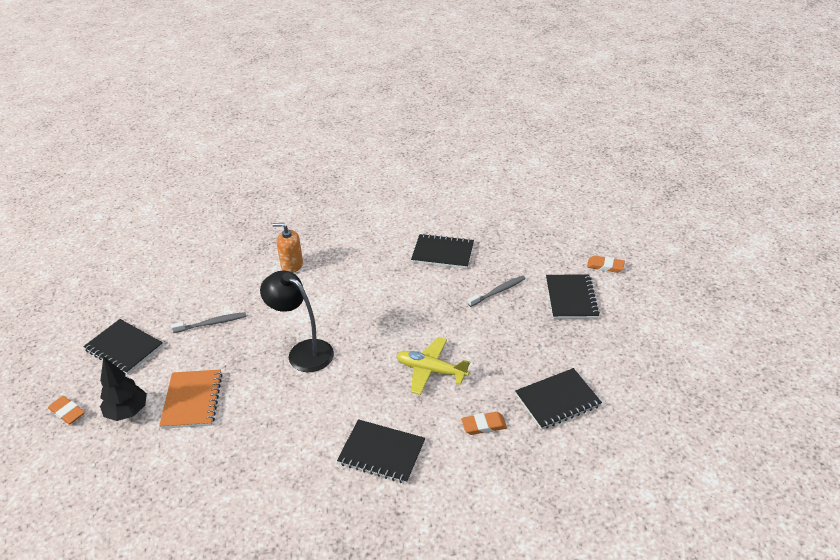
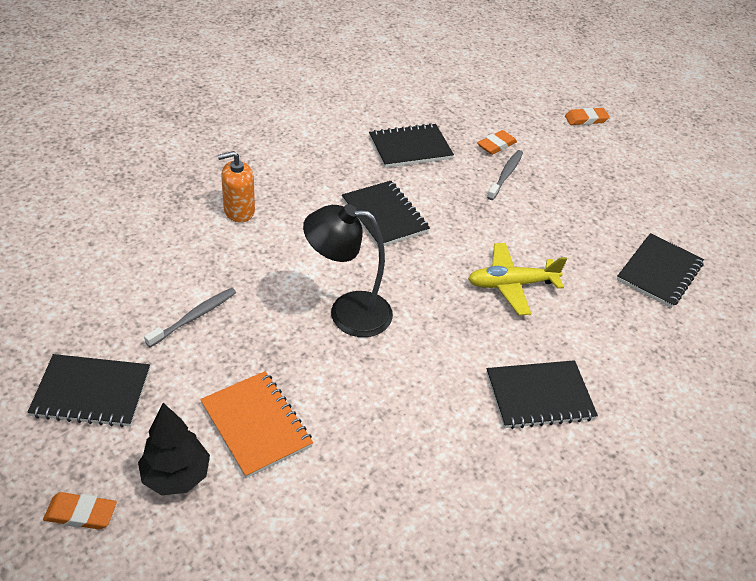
camera: 35 degrees left, 5 degrees up
orange eraser [461,412,507,435] -> orange eraser moved to [477,130,517,155]
black notebook [546,274,600,319] -> black notebook moved to [342,181,430,246]

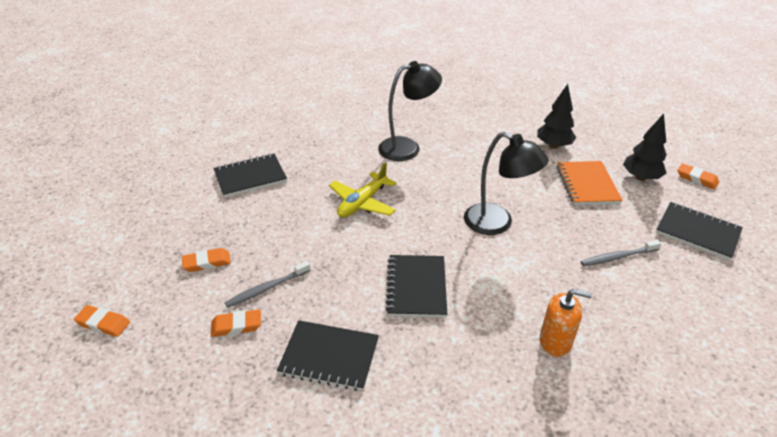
camera: 145 degrees left, 5 degrees down
yellow plane [468,243,567,315] -> yellow plane turned 105 degrees clockwise [329,163,396,218]
black notebook [486,360,598,429] -> black lamp [378,61,442,161]
none -> orange eraser [182,248,231,272]
none -> black tree [537,84,576,149]

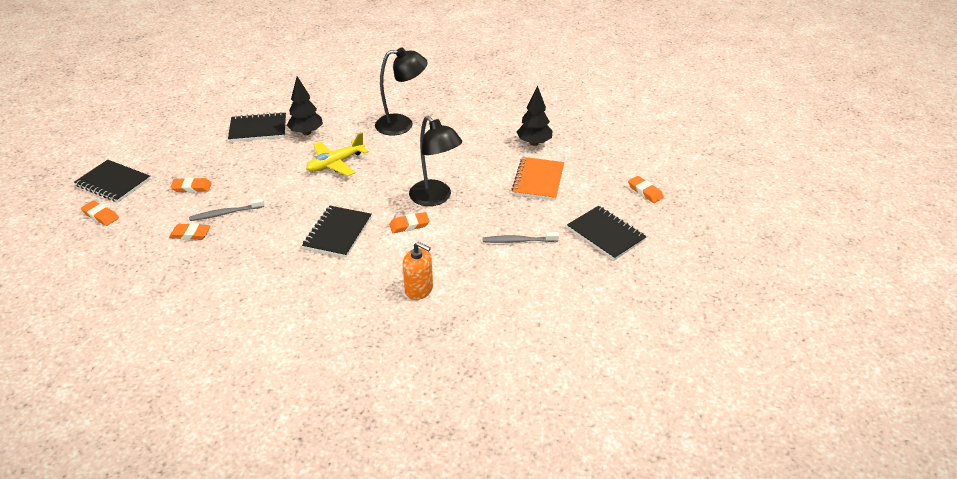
camera: 15 degrees right, 0 degrees up
black notebook [277,320,379,391] -> black notebook moved to [74,160,151,202]
black tree [623,114,667,181] -> black tree moved to [287,77,323,135]
none -> orange eraser [389,212,430,233]

